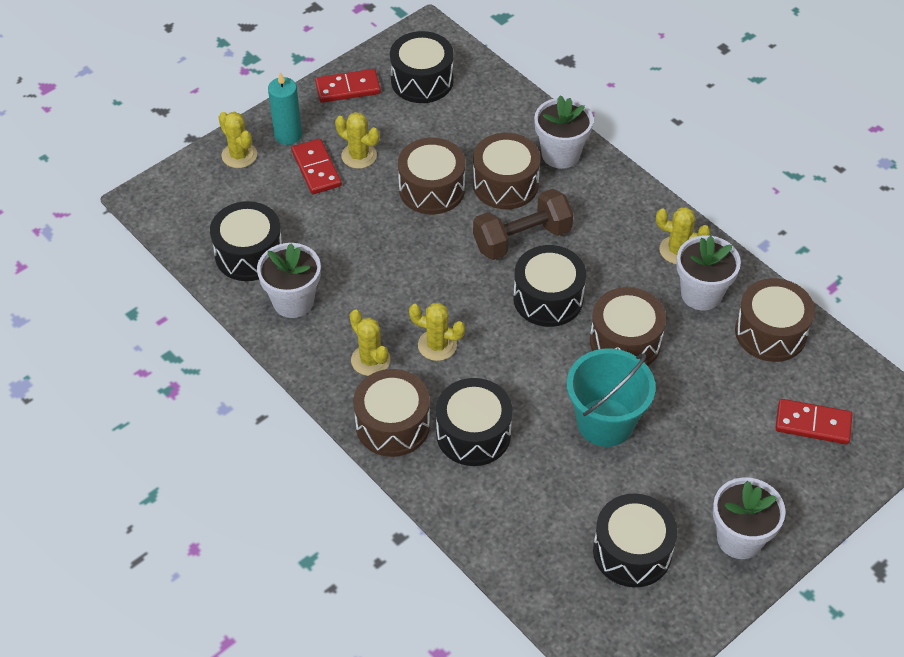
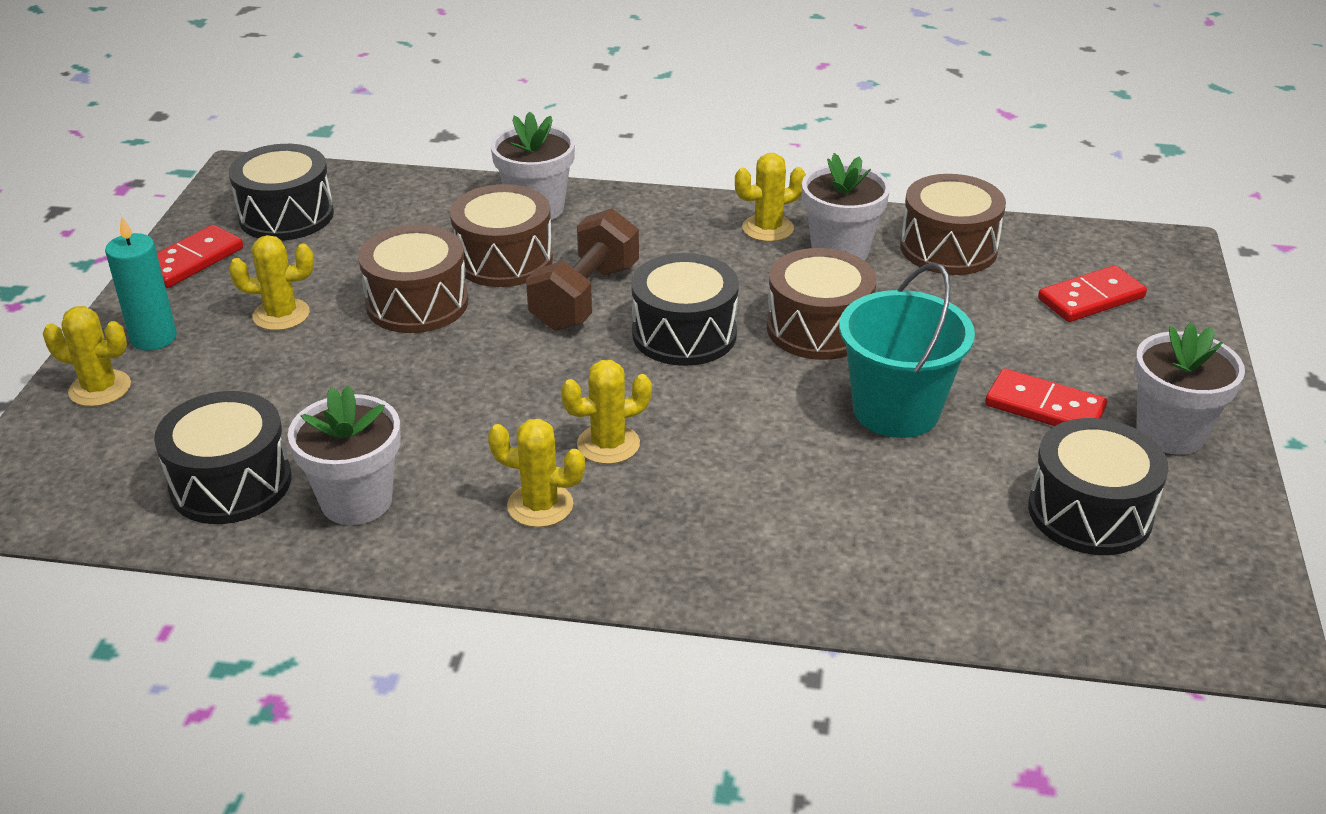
camera: 40 degrees left, 15 degrees down
red domino [291,139,342,194] -> red domino moved to [985,369,1107,426]
brown drum [353,369,430,457] -> none
black drum [436,378,512,466] -> none

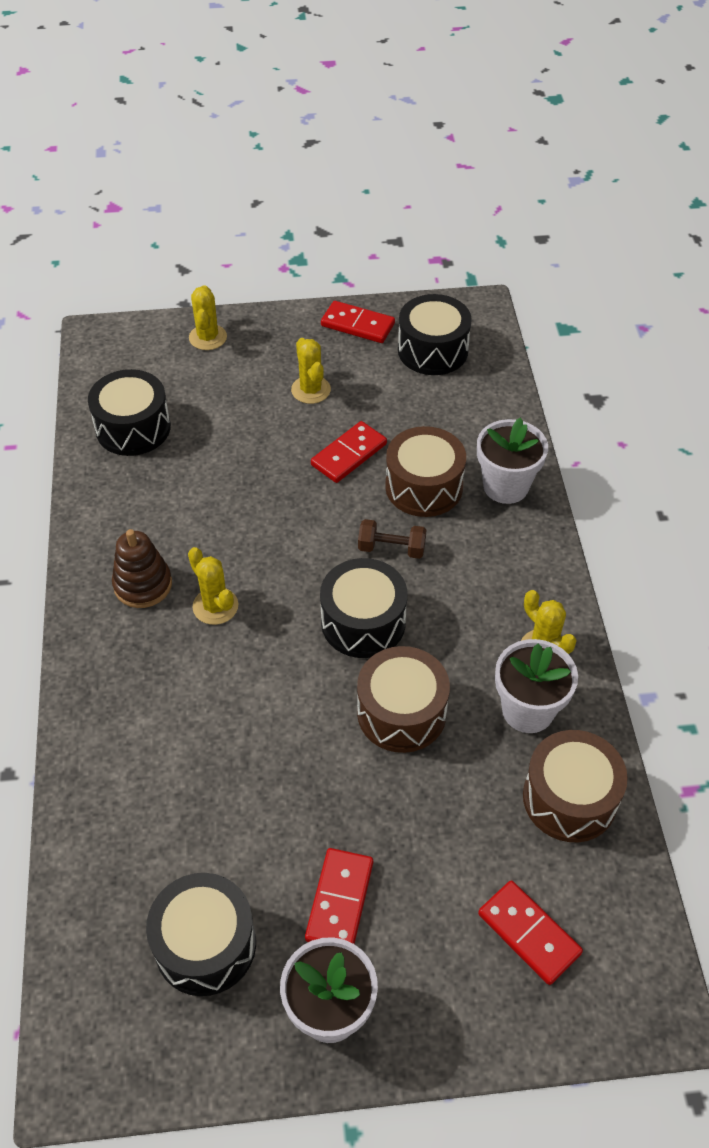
camera: 75 degrees right, 15 degrees up
turquoise candle [105,216,177,351] -> none
white flower pot [288,385,401,525] -> none
brown drum [358,225,468,333] -> red domino [311,421,387,483]
yellow cactus [488,419,585,527] -> brown stacking toy [112,529,172,608]
brown dumbbell [526,208,639,331] -> brown dumbbell [358,519,426,559], size x0.58
turquoise bucket [839,263,975,438] -> none

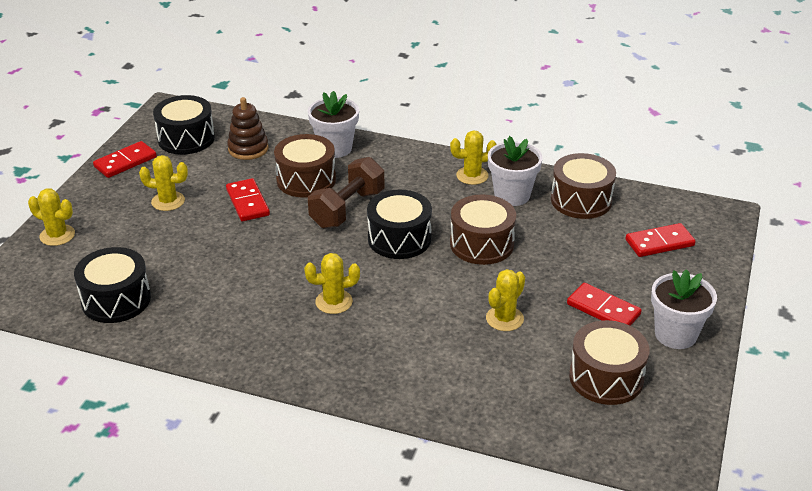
camera: 65 degrees left, 15 degrees down
brown stacking toy [112,529,172,608] -> brown stacking toy moved to [227,97,268,160]
black drum [146,873,256,996] -> brown drum [569,320,650,405]
brown dumbbell [358,519,426,559] -> brown dumbbell [308,157,385,228], size x1.71
none -> yellow cactus [486,269,525,331]

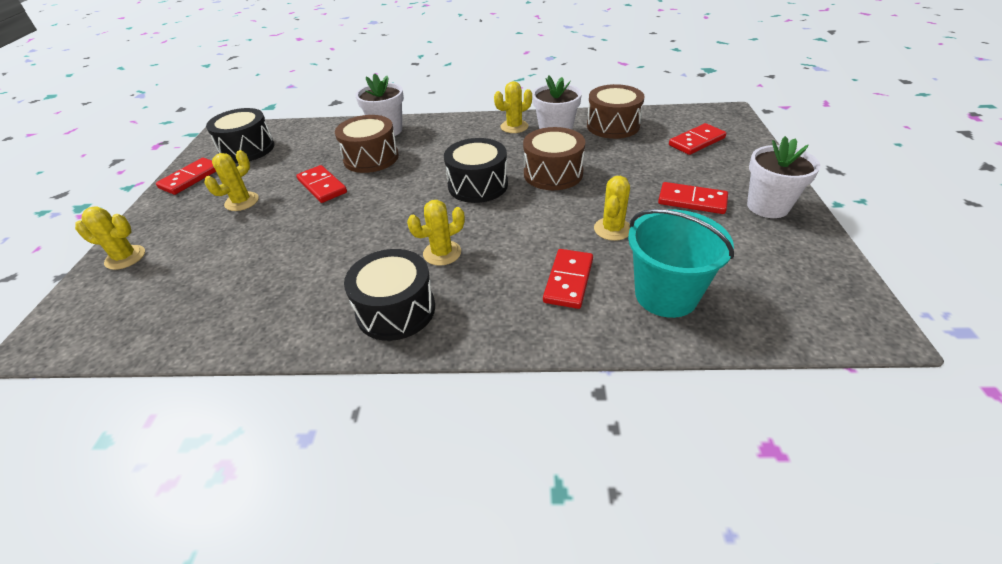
camera: 15 degrees left, 5 degrees up
black drum [74,247,151,323] -> black drum moved to [344,249,435,341]
yellow cactus [139,155,188,211] -> yellow cactus turned 45 degrees counterclockwise [205,150,259,211]
brown stacking toy [227,97,268,160] -> none
brown dumbbell [308,157,385,228] -> none
brown drum [569,320,650,405] -> none
none -> red domino [543,249,593,309]
none -> turquoise bucket [628,209,734,318]

